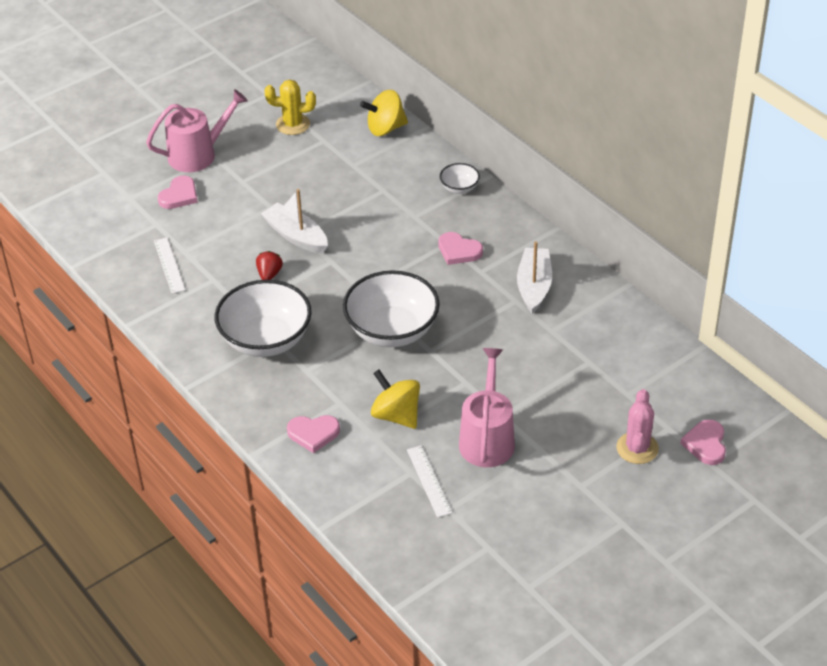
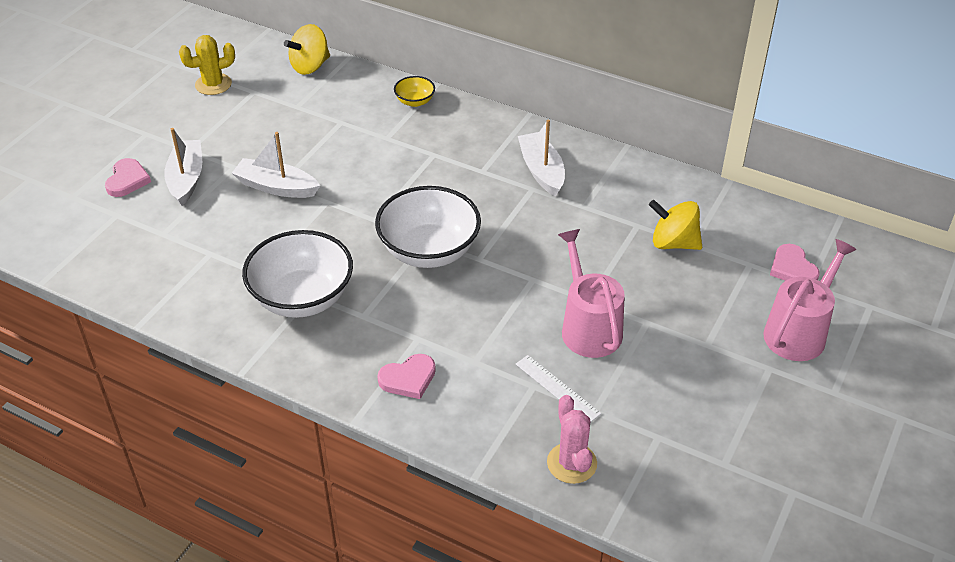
camera: 25 degrees left, 0 degrees up
pink watering can [146,89,248,172] -> pink watering can moved to [763,239,856,361]
white ruler [154,238,185,294] -> none
red strawberry [256,251,283,280] -> none
yellow spinning top [371,370,420,429] -> yellow spinning top moved to [649,200,702,250]
pink heart [438,232,483,265] -> none
white bowl [440,163,480,194] -> yellow bowl [394,76,435,107]
pink cactus [616,389,659,464] -> pink cactus moved to [547,395,597,484]
none -> white boat [164,128,202,206]

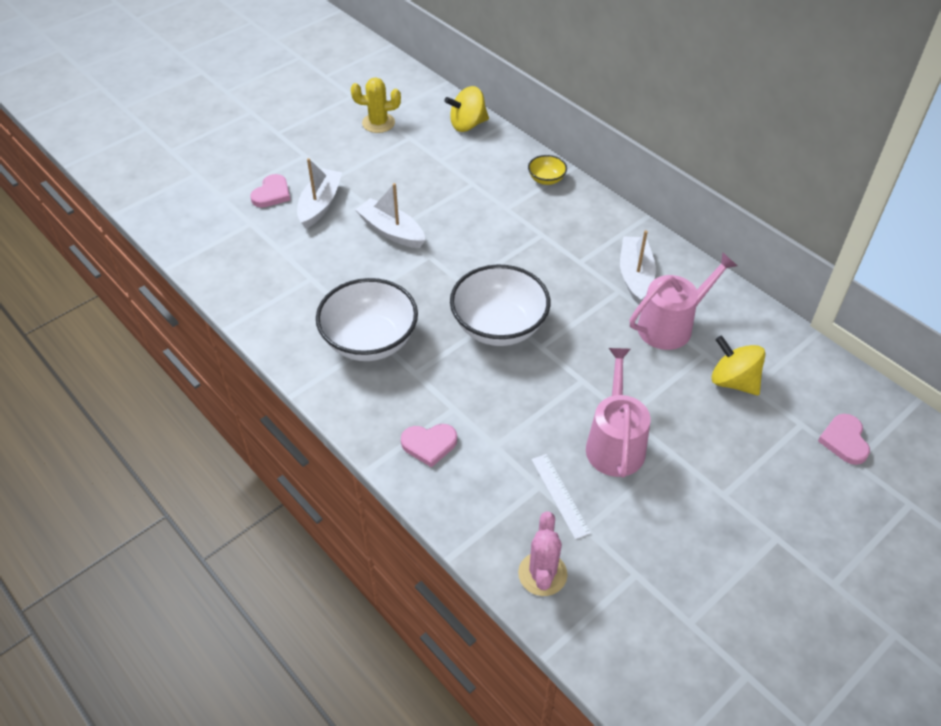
camera: 20 degrees right, 5 degrees up
pink watering can [763,239,856,361] -> pink watering can moved to [630,252,737,350]

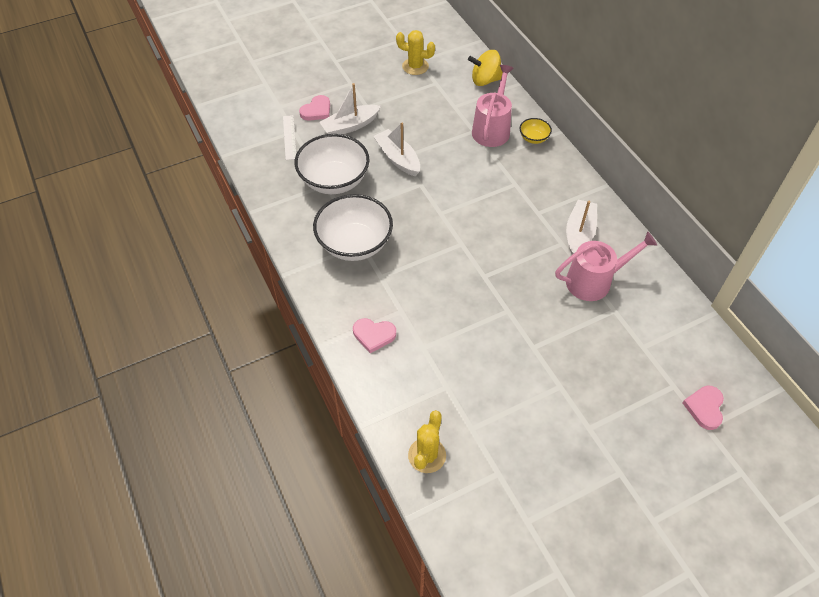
camera: 15 degrees right, 5 degrees up
white boat [297,158,342,229] -> white boat turned 150 degrees counterclockwise [320,83,381,134]
white bowl [450,265,550,346] -> white bowl moved to [295,134,370,194]
pink cactus [518,512,567,596] -> yellow cactus [408,410,446,473]
white ruler [531,454,591,540] -> white ruler moved to [283,115,296,160]
pink watering can [586,348,651,477] -> pink watering can moved to [472,65,514,147]
yellow spinning top [711,335,766,395] -> none

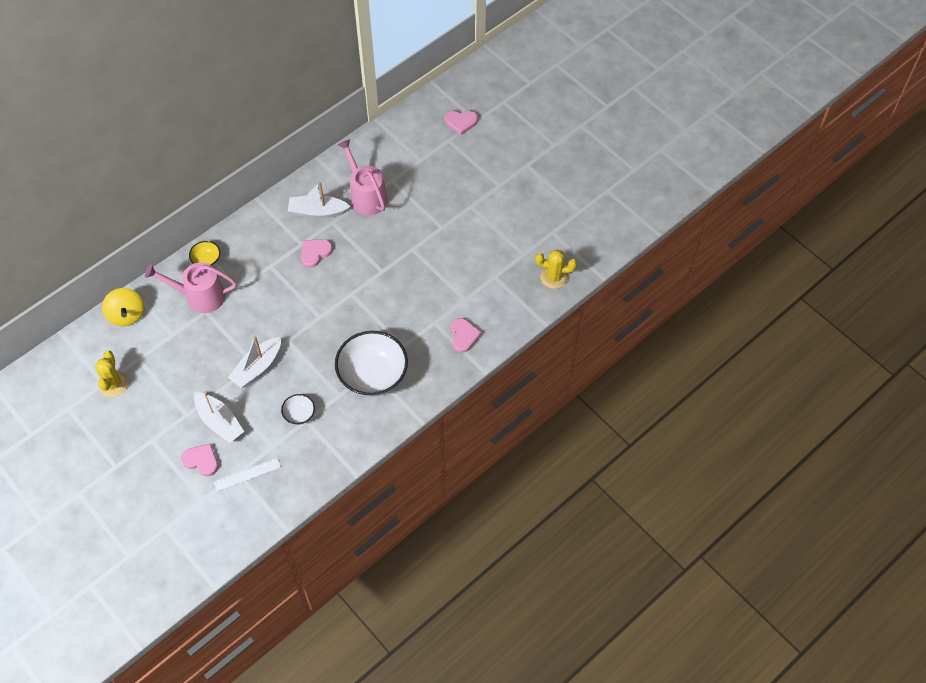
camera: 105 degrees left, 5 degrees up
white bowl [295,134,370,194] -> white bowl [281,394,315,425], size x0.46
none -> pink heart [301,239,333,268]

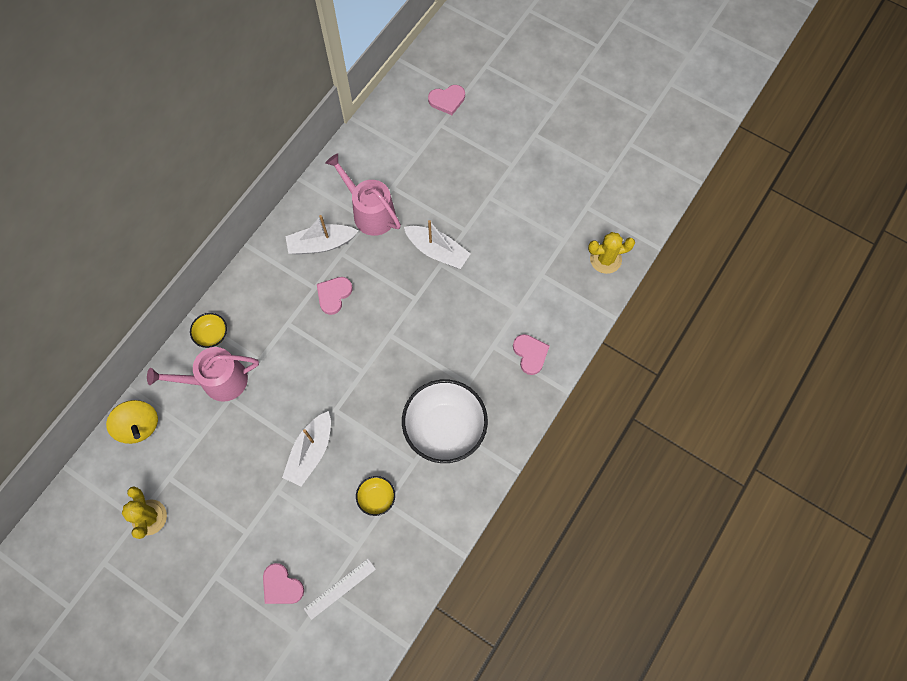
camera: 15 degrees left, 10 degrees up
pink heart [181,443,218,477] -> pink heart turned 150 degrees counterclockwise [263,563,304,604]
white boat [194,392,244,443] -> white boat moved to [404,220,470,269]
white bowl [281,394,315,425] -> yellow bowl [356,476,395,516]

